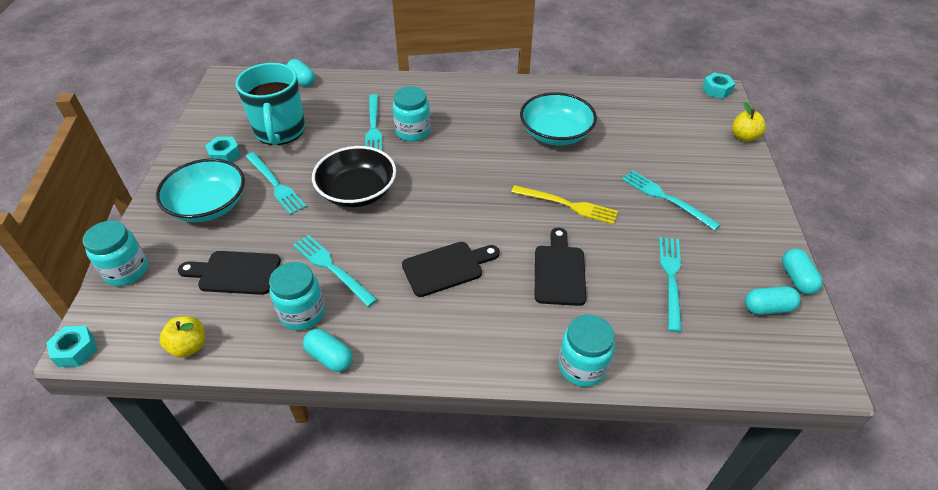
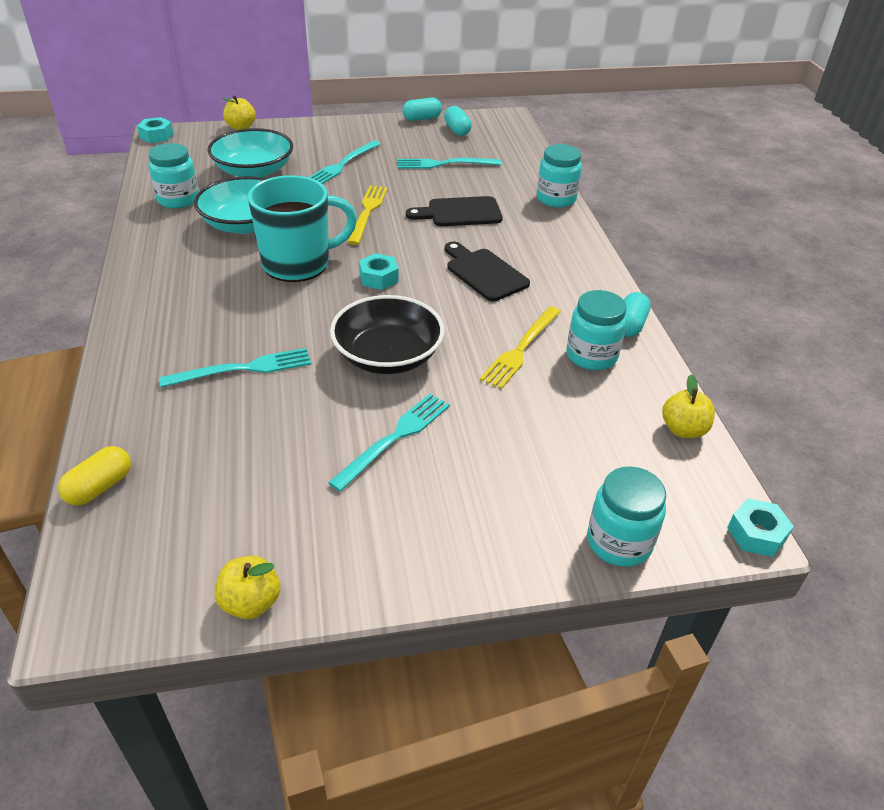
camera: 105 degrees left, 5 degrees down
turquoise bowl [156,158,245,222] -> turquoise bowl moved to [207,128,293,178]
black cutting board [178,251,281,295] -> none
turquoise nut [205,137,241,162] -> turquoise nut moved to [359,253,399,290]
turquoise mug [235,63,305,145] -> turquoise mug moved to [248,175,357,282]
turquoise capsule [287,59,315,86] -> yellow capsule [58,446,131,506]
turquoise fork [293,235,378,307] -> yellow fork [480,306,561,389]
turquoise jar [393,86,431,142] -> turquoise jar moved to [148,143,199,209]
none -> yellow apple [214,556,280,619]

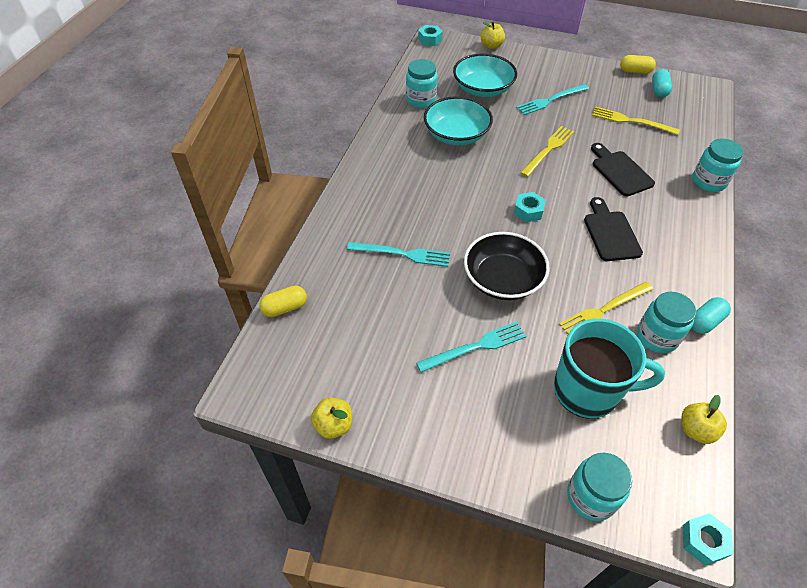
camera: 30 degrees right, 10 degrees up
turquoise mug [248,175,357,282] -> turquoise mug moved to [554,319,665,419]
turquoise fork [398,158,501,169] -> yellow fork [592,106,680,135]
turquoise capsule [402,98,442,121] -> yellow capsule [620,55,656,74]
black cutting board [406,196,503,226] -> black cutting board turned 45 degrees clockwise [591,143,655,196]

